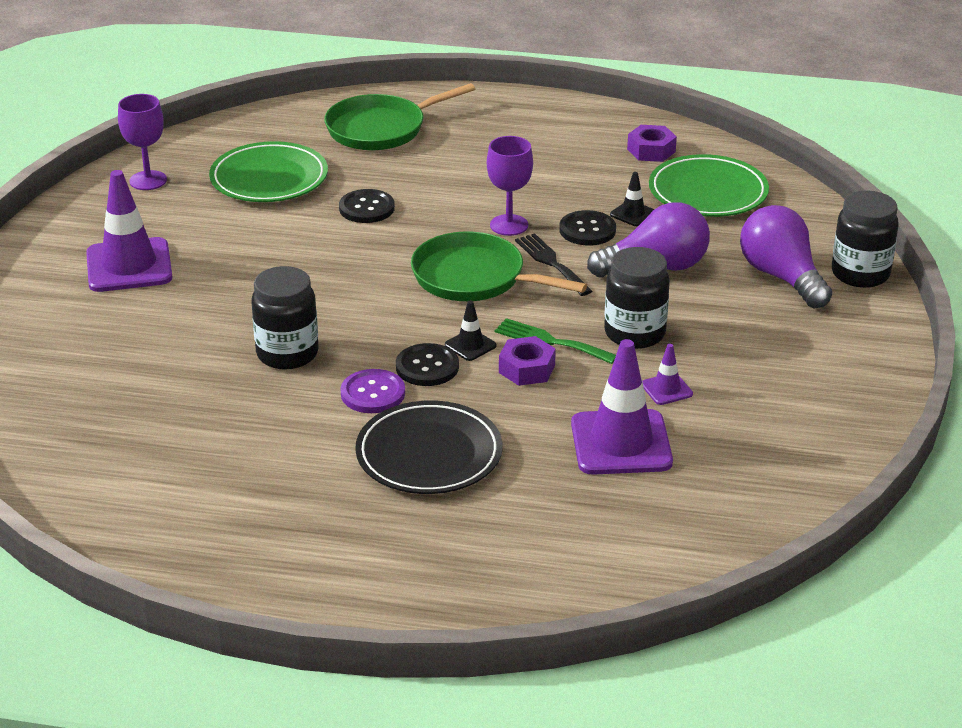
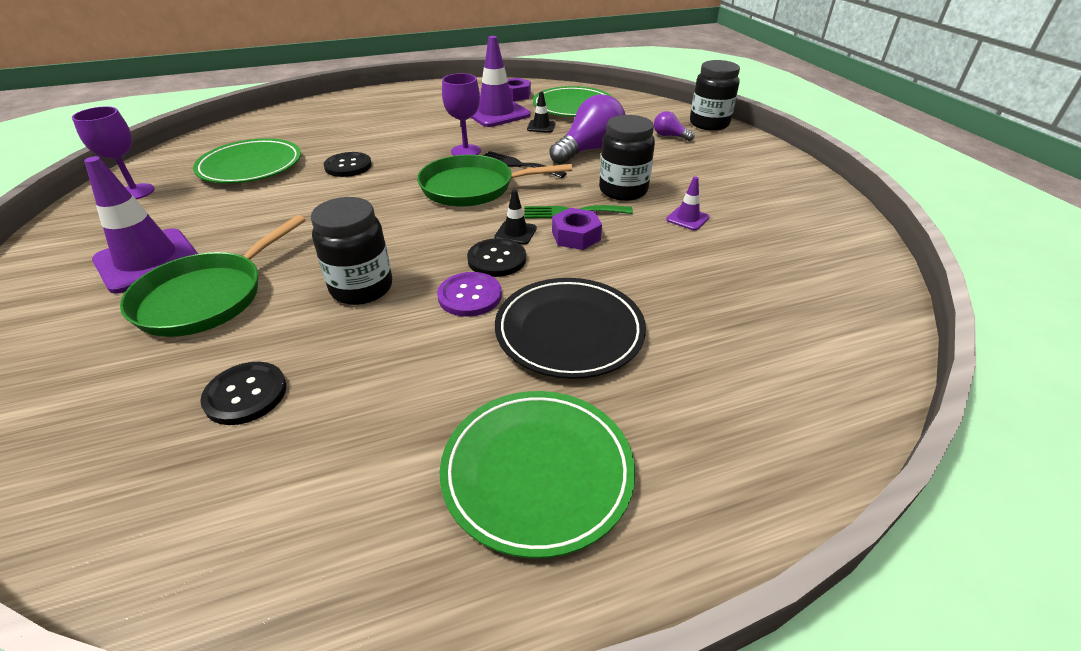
camera: 30 degrees left, 5 degrees up
green pan [324,83,475,150] -> green pan moved to [120,215,306,337]
black button [559,210,616,245] -> black button moved to [200,362,287,425]
purple traffic cone [571,339,673,475] -> purple traffic cone moved to [470,36,531,127]
purple light bulb [740,205,832,308] -> purple light bulb [654,111,694,141], size x0.48
none -> green plate [440,391,635,559]

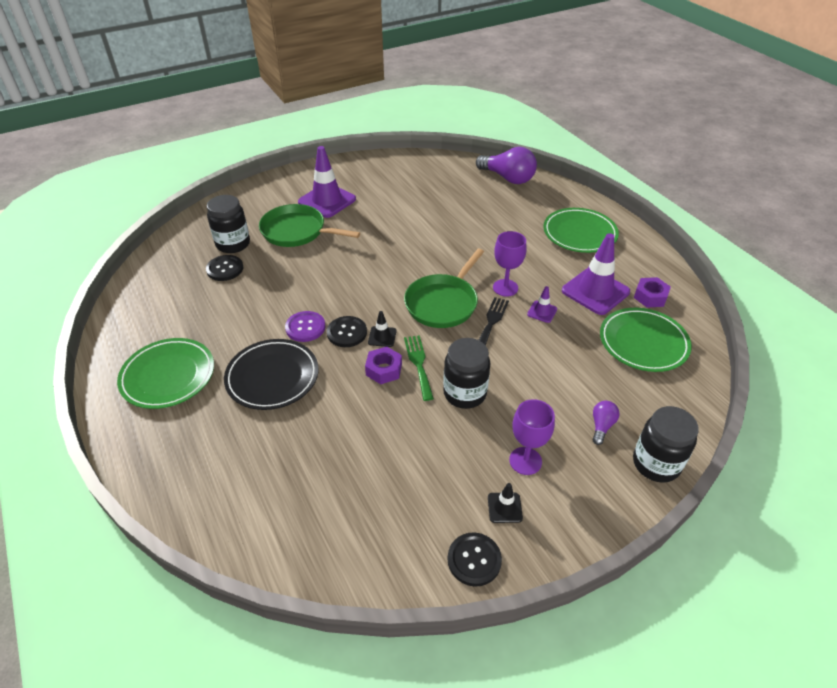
camera: 80 degrees right, 5 degrees up
purple goblet [72,106,155,199] -> purple goblet moved to [509,399,555,475]
green plate [193,138,301,184] -> green plate moved to [543,208,619,253]
black jar [311,197,392,305] -> black jar moved to [207,195,250,253]
black button [324,152,372,177] -> black button moved to [448,532,502,587]
green pan [417,155,572,207] -> green pan turned 135 degrees counterclockwise [404,249,484,328]
black traffic cone [527,91,556,133] -> black traffic cone moved to [488,483,523,523]
purple light bulb [549,94,626,165] -> purple light bulb moved to [476,147,537,184]
purple traffic cone [666,176,710,230] -> purple traffic cone moved to [527,286,557,323]

